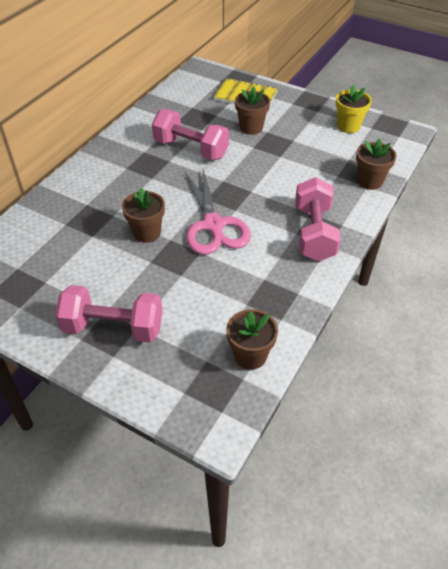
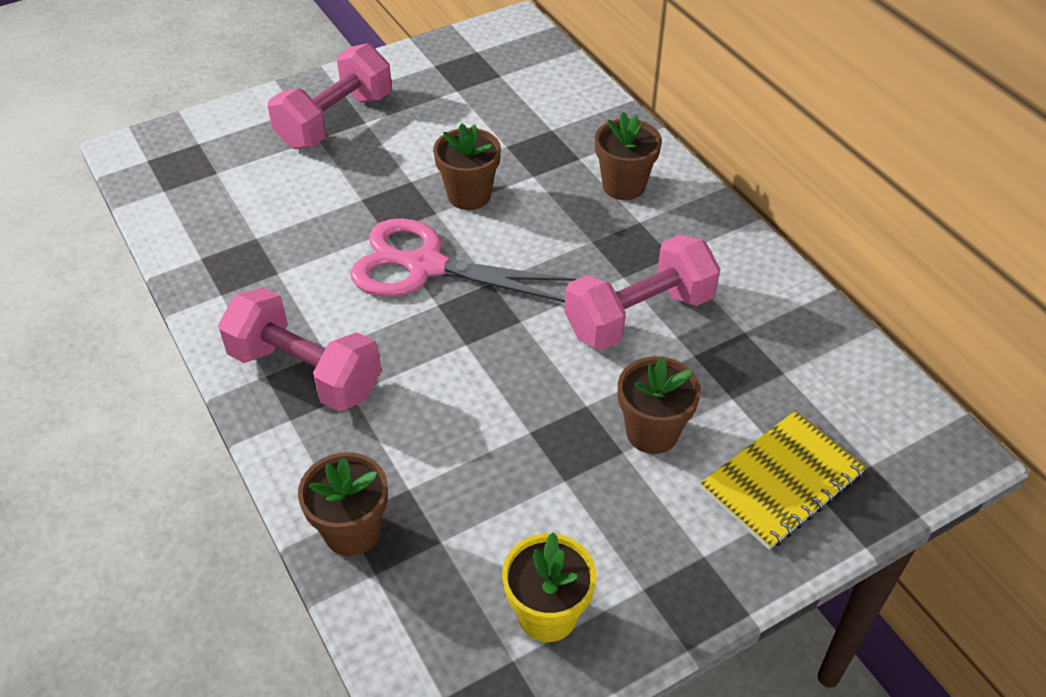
camera: 120 degrees right, 0 degrees up
brown flower pot [226,309,278,370] -> brown flower pot moved to [595,112,662,200]

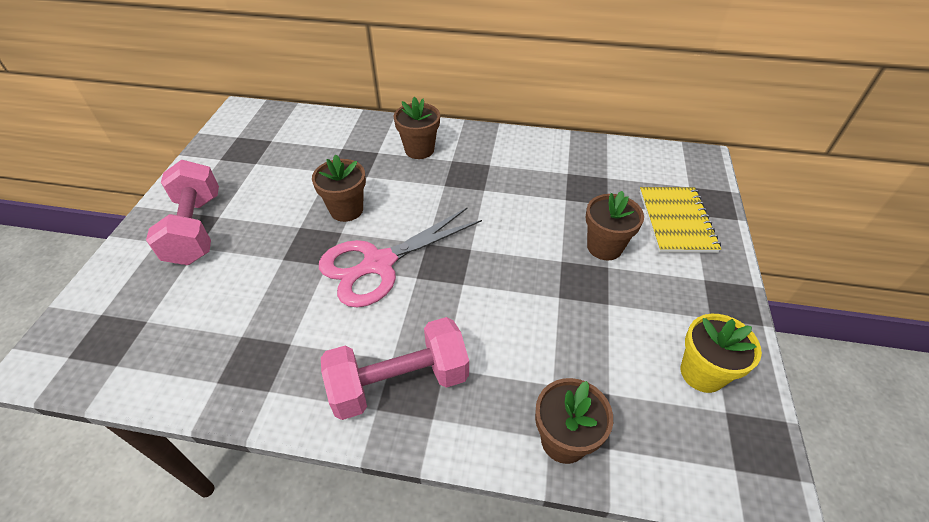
camera: 50 degrees left, 0 degrees up
pink dumbbell [564,234,720,350] -> none

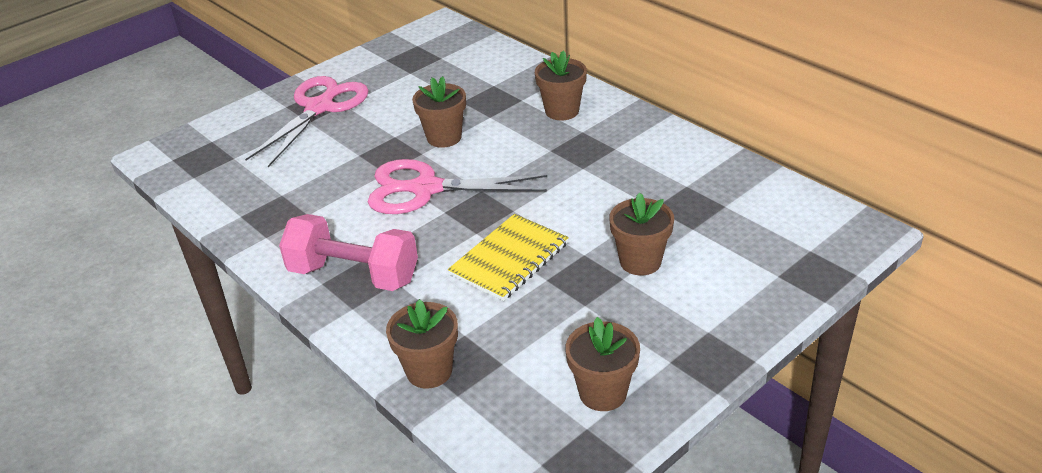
camera: 40 degrees right, 10 degrees down
pink dumbbell [146,160,219,265] -> pink scissors [245,76,369,167]
yellow notebook [640,187,721,253] -> yellow notebook moved to [448,214,569,301]
yellow flower pot [681,314,762,393] -> brown flower pot [565,317,640,411]

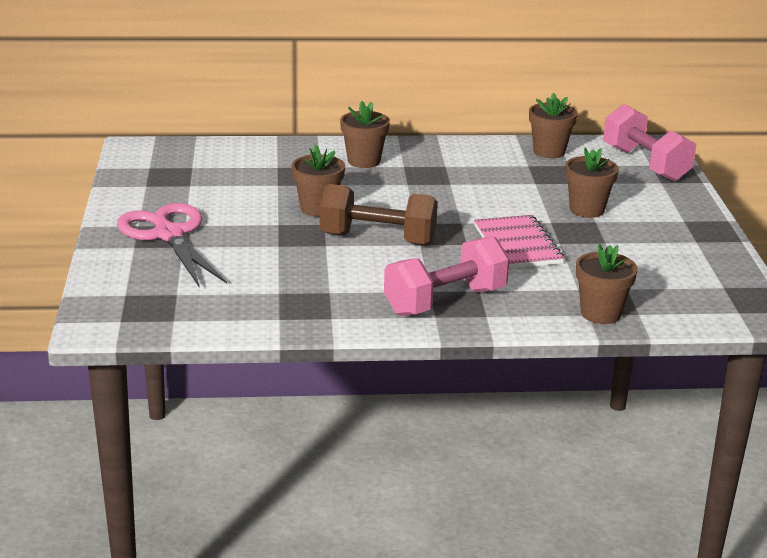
camera: 55 degrees left, 10 degrees down
pink scissors [368,159,547,214] -> brown dumbbell [319,184,438,246]
yellow notebook [448,214,569,301] -> pink notebook [474,215,564,269]
brown flower pot [565,317,640,411] -> brown flower pot moved to [529,93,578,158]
none -> pink dumbbell [603,104,696,181]

